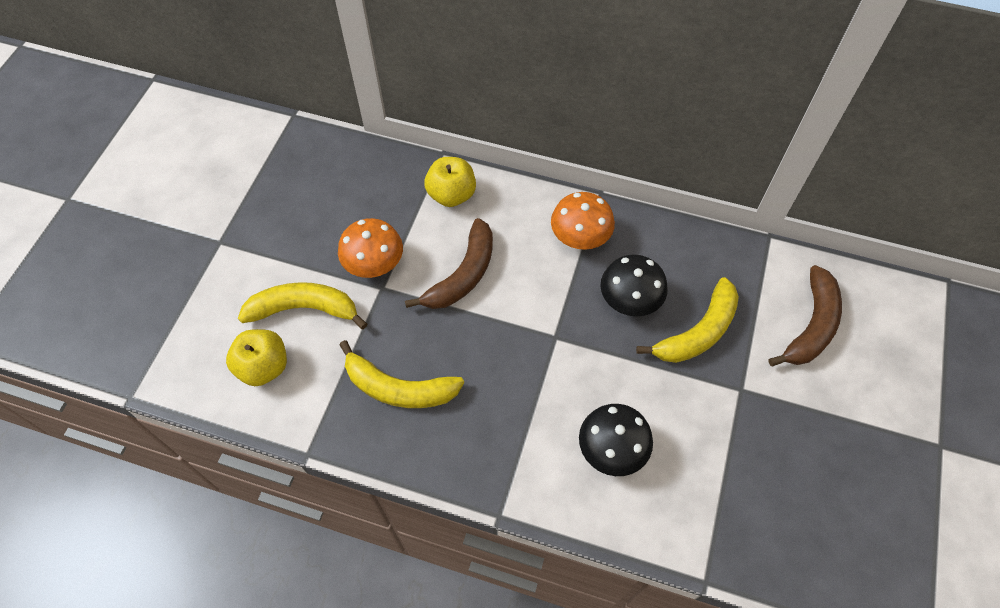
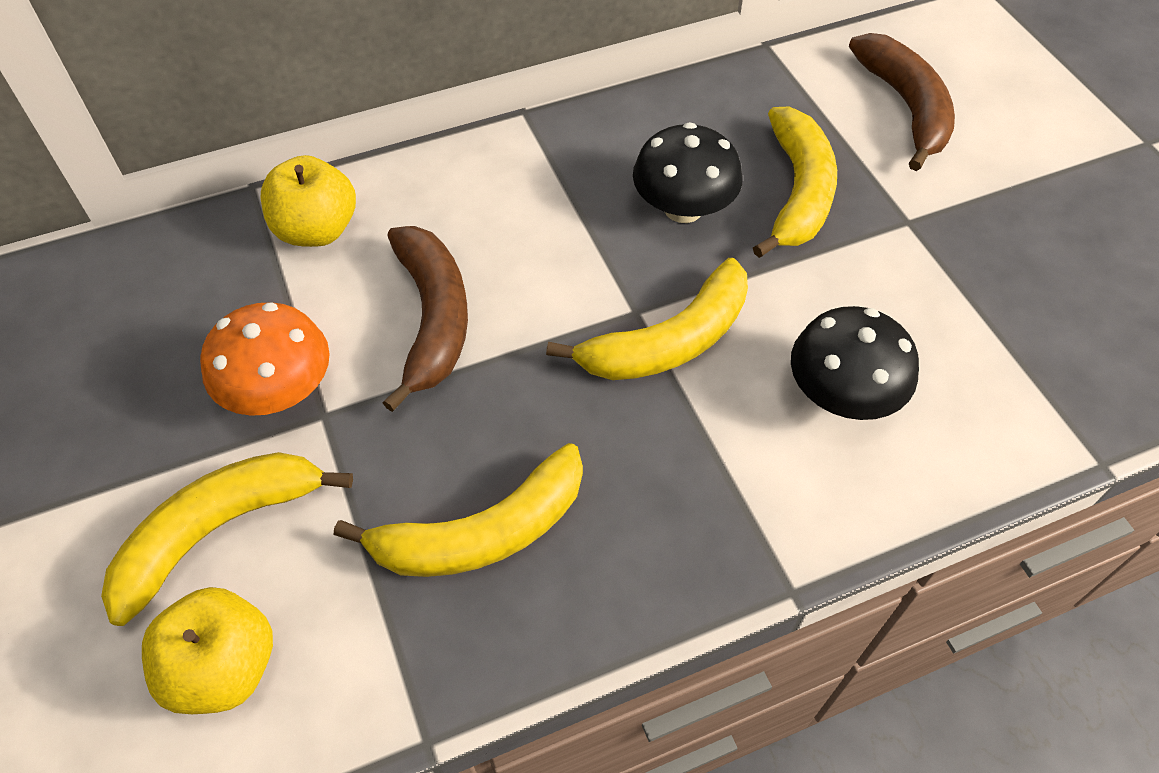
camera: 40 degrees left, 5 degrees down
orange mushroom [551,192,615,250] -> none
none -> yellow banana [546,258,748,380]

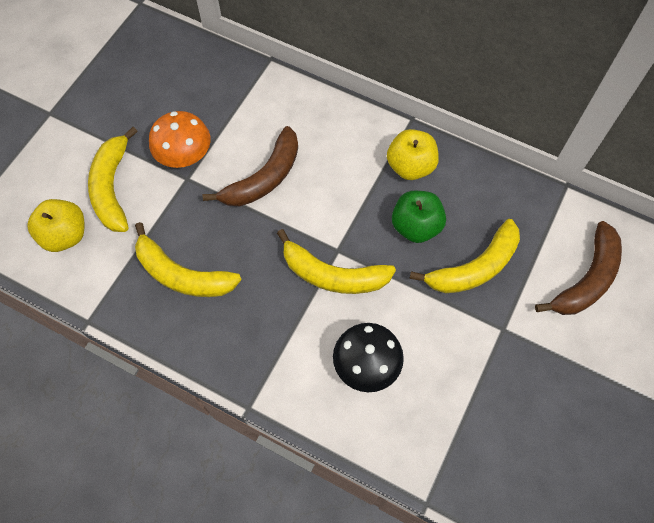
camera: 50 degrees right, 10 degrees up
yellow banana [101,452,353,626] -> yellow banana turned 105 degrees counterclockwise [88,127,138,232]
yellow apple [261,155,356,247] -> yellow apple moved to [387,129,439,180]
black mushroom [633,122,742,223] -> green apple [392,191,446,243]

